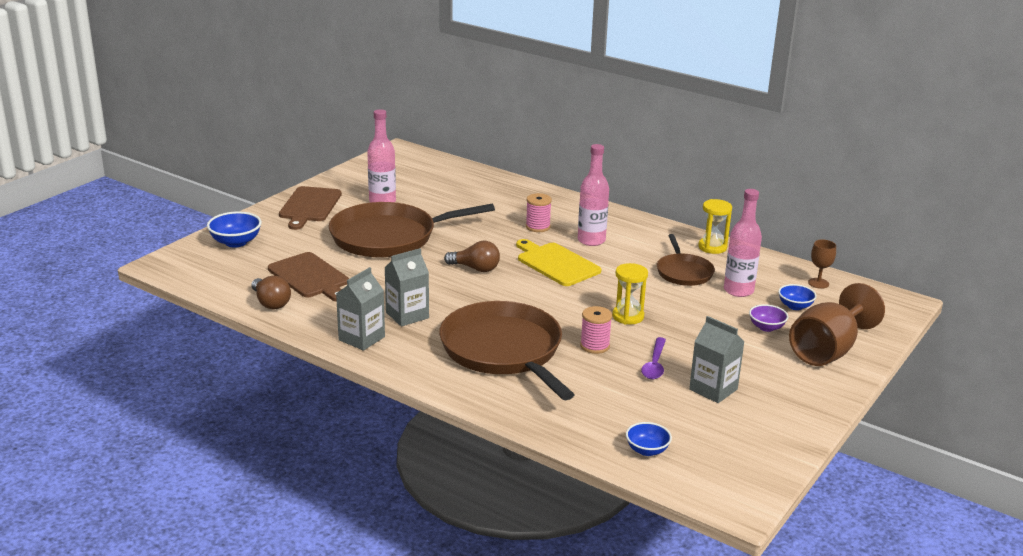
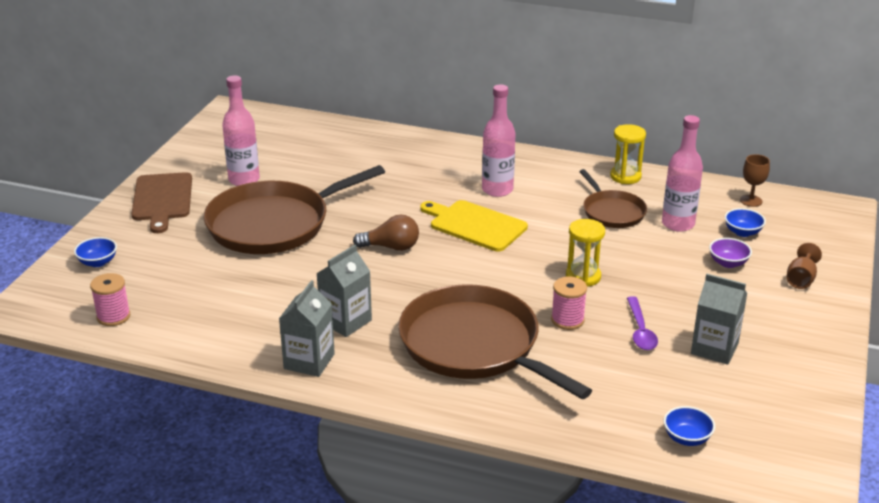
camera: 15 degrees left, 5 degrees up
blue bowl [207,211,262,248] -> blue bowl [74,237,117,267], size x0.65
brown light bulb [251,276,291,309] -> none
brown cutting board [268,252,349,302] -> none
pink spool [526,193,552,232] -> pink spool moved to [90,273,130,326]
brown goblet [789,283,885,366] -> brown goblet [787,243,822,289], size x0.46

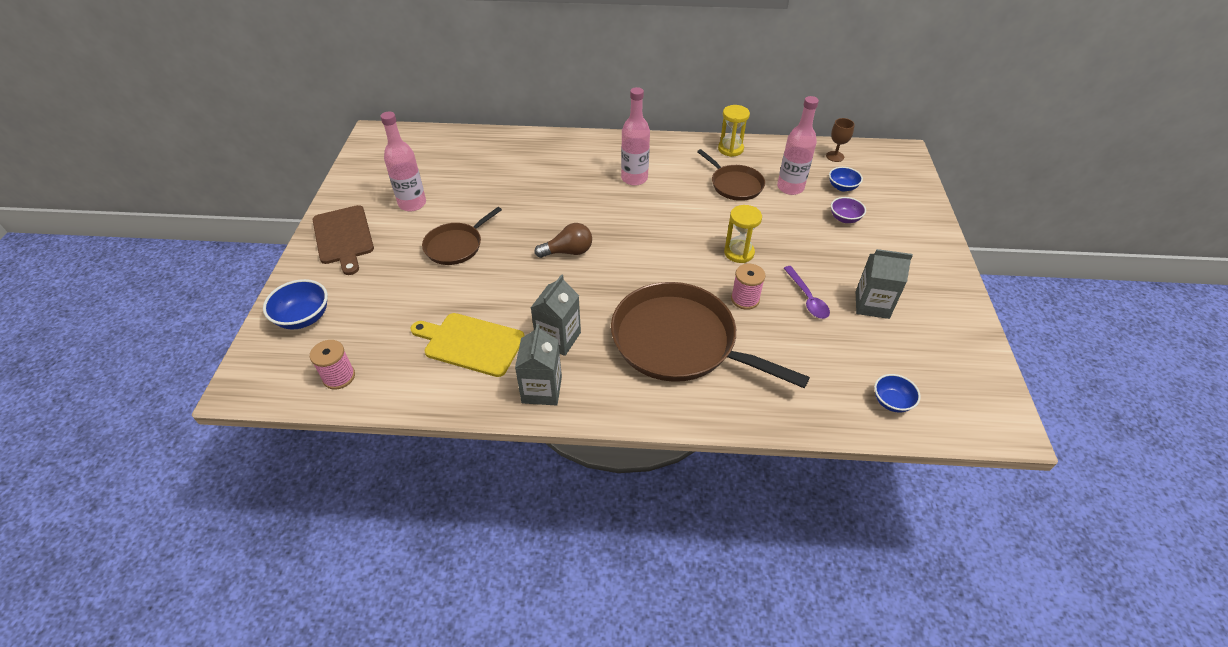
camera: 15 degrees left, 15 degrees up
blue bowl [74,237,117,267] -> blue bowl [263,279,328,330], size x1.53
brown pan [204,165,385,254] -> brown pan [422,207,502,265], size x0.53
yellow cutting board [420,200,528,251] -> yellow cutting board moved to [411,313,524,377]
brown goblet [787,243,822,289] -> none

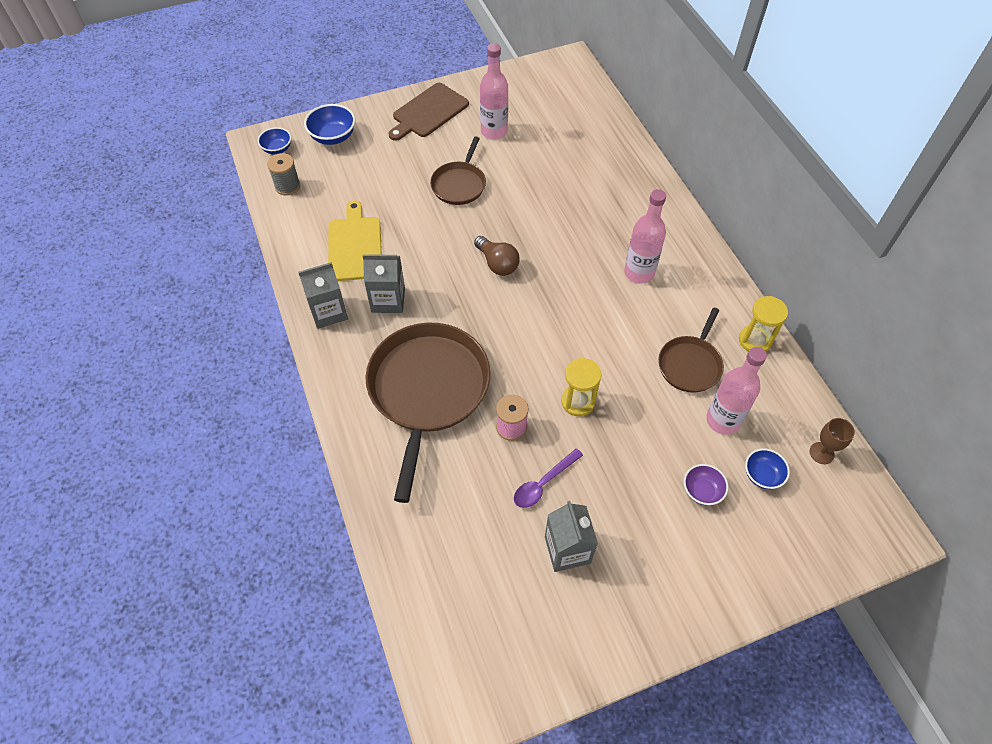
camera: 65 degrees right, 10 degrees up
pink spool [310,340,355,390] -> grey spool [267,153,300,195]
brown pan [422,207,502,265] -> brown pan turned 90 degrees counterclockwise [430,136,486,205]
blue bowl [874,374,921,413] -> blue bowl moved to [258,127,291,154]

